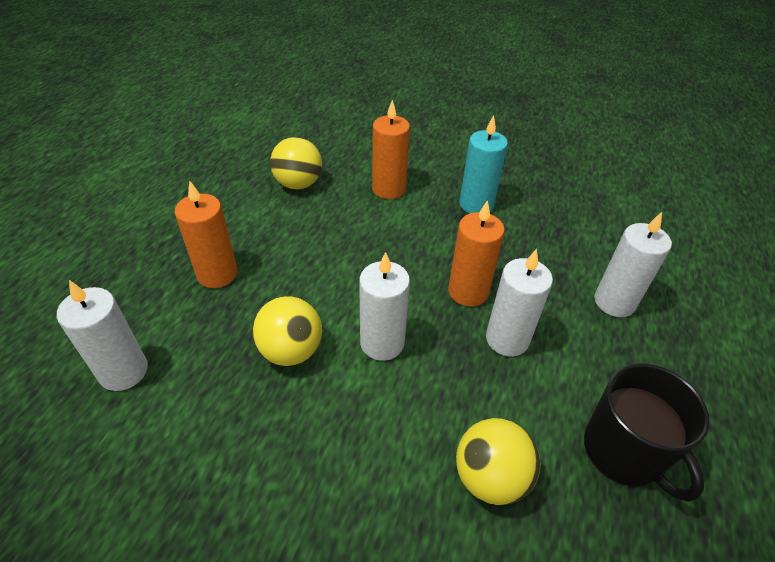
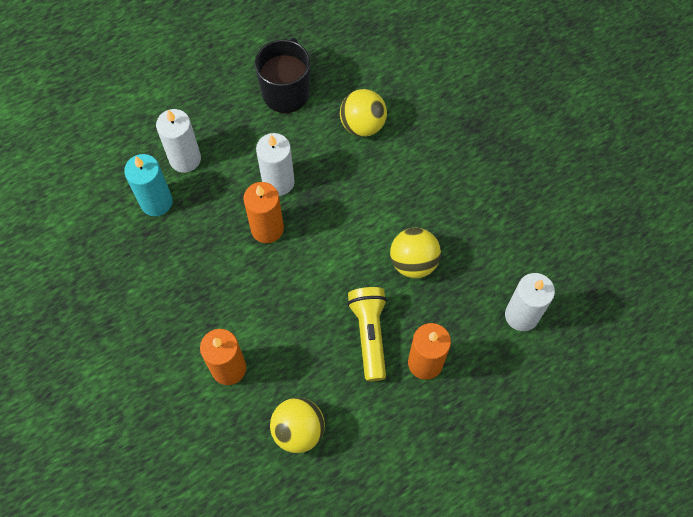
camera: 140 degrees left, 20 degrees up
white candle [359,252,410,361] -> none
turquoise candle [459,115,508,214] -> turquoise candle moved to [124,154,173,216]
none -> yellow flashlight [347,287,387,381]

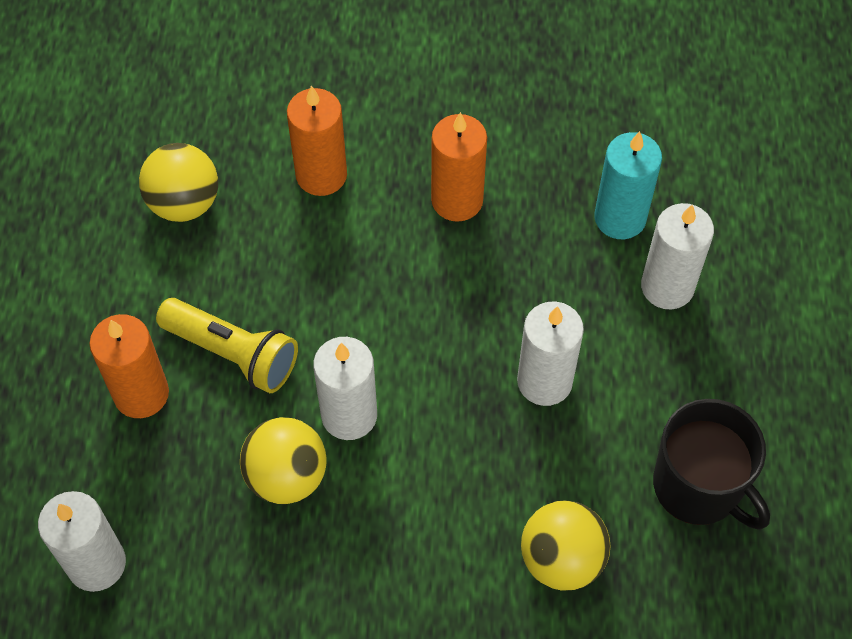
camera: 125 degrees right, 5 degrees down
orange candle [243,182,284,243] -> orange candle moved to [431,112,487,222]
none -> white candle [313,337,377,440]

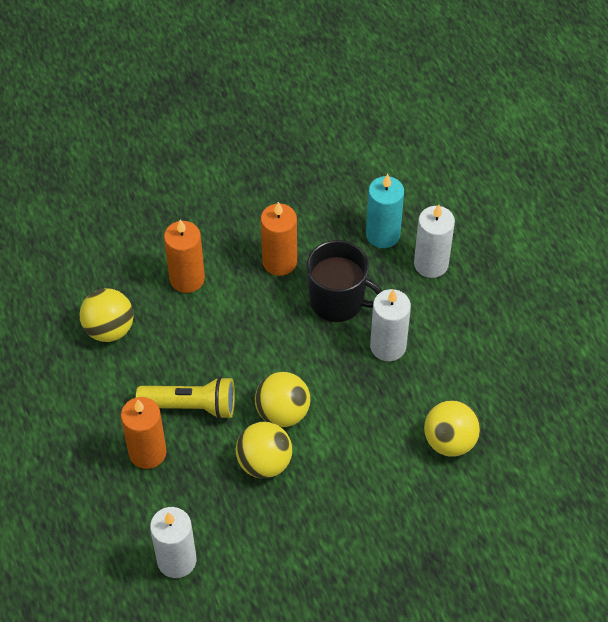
camera: 25 degrees left, 5 degrees down
white candle [313,337,377,440] -> yellow ball [255,372,310,427]
black mug [653,399,770,529] -> black mug moved to [307,240,382,322]

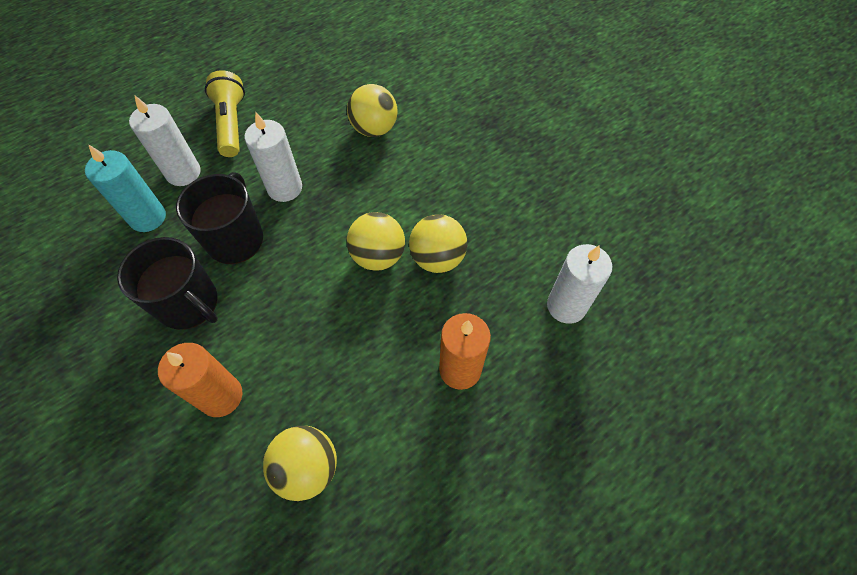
camera: 105 degrees left, 5 degrees up
yellow flashlight [136,376,235,419] -> yellow flashlight moved to [205,70,245,157]
orange candle [261,202,297,276] -> black mug [117,237,218,330]

